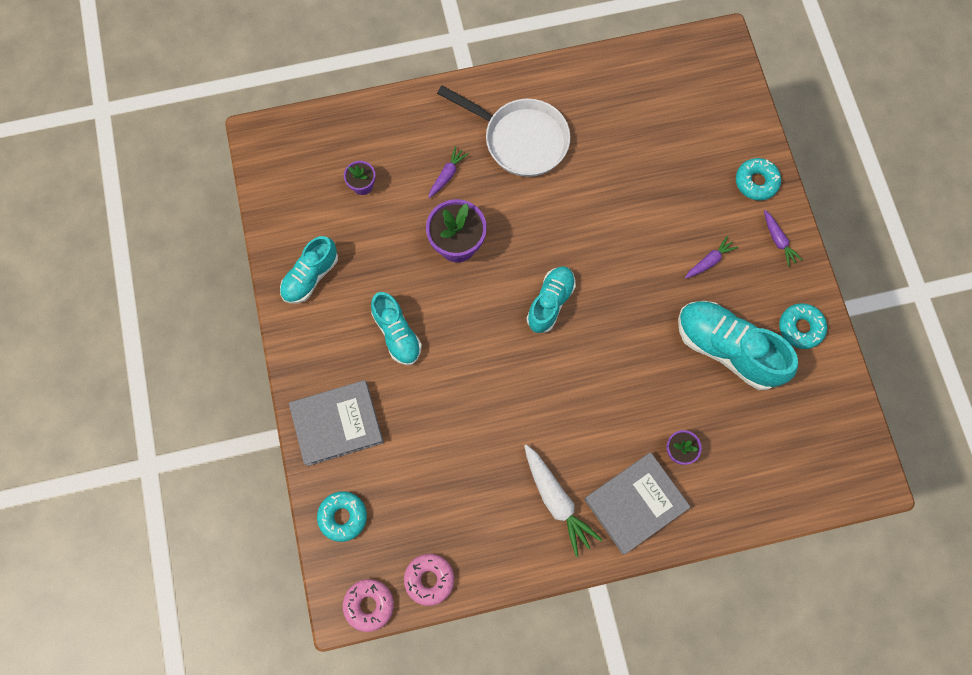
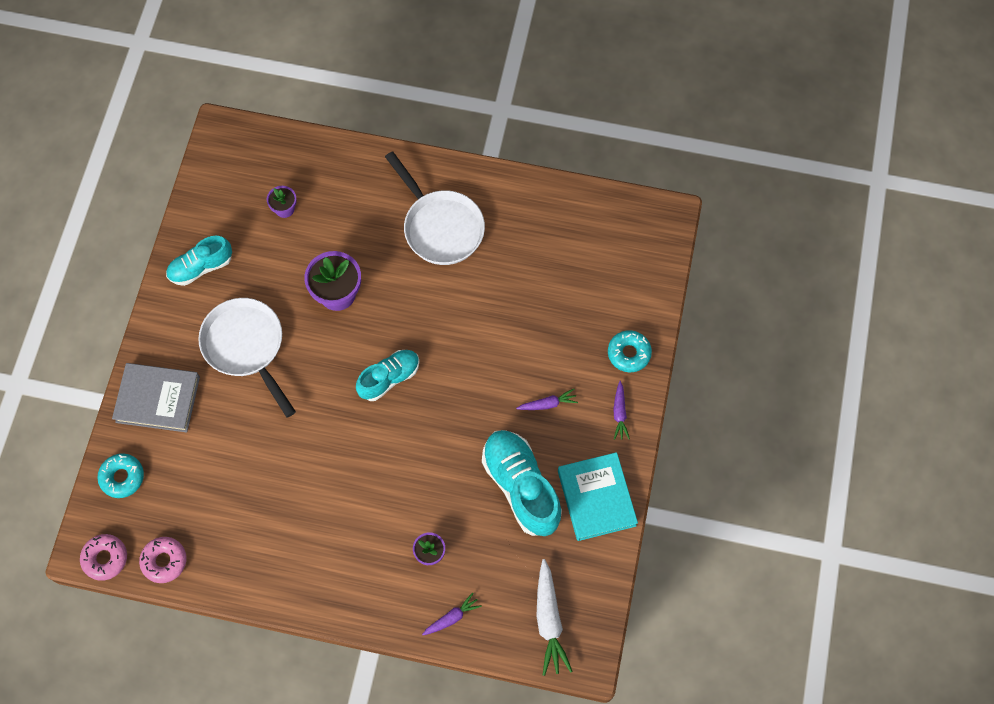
camera: 25 degrees right, 5 degrees down
turquoise shoe [371,292,422,365] -> white pan [198,298,296,417]
purple carrot [428,146,469,198] -> purple carrot moved to [422,593,482,635]
white carrot [524,444,602,557] -> white carrot moved to [536,559,573,676]
grey book [584,452,691,555] -> none
turquoise donut [779,303,827,349] -> turquoise book [558,452,638,541]

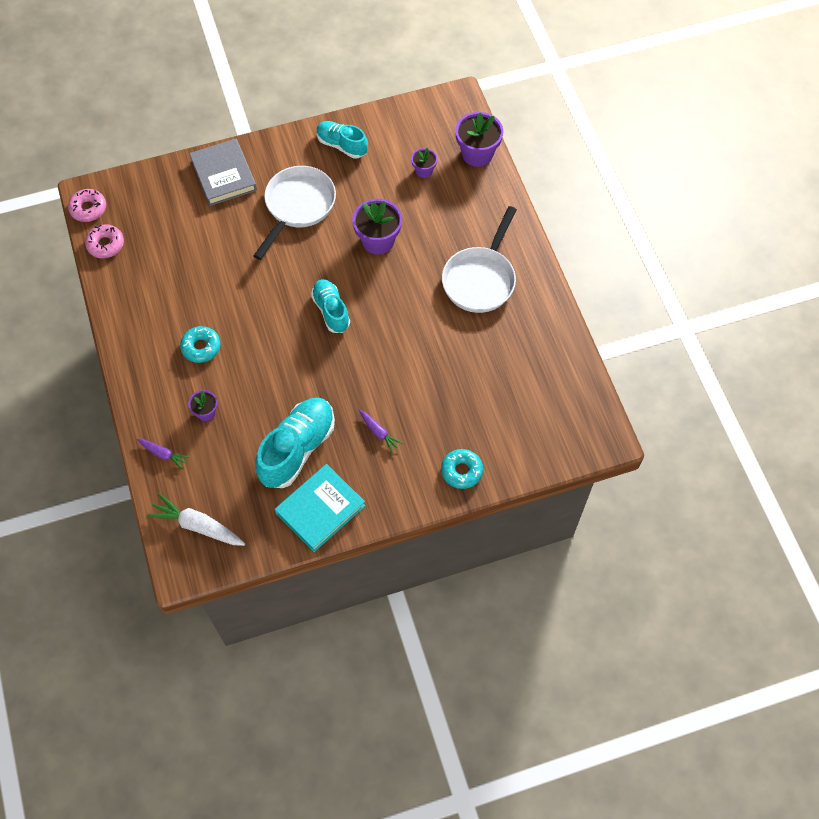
camera: 60 degrees right, 5 degrees down
turquoise donut [97,454,144,498] -> turquoise donut moved to [180,326,220,363]
turquoise shoe [356,350,420,401] -> turquoise shoe turned 135 degrees counterclockwise [311,279,350,333]
white carrot [536,559,573,676] -> white carrot turned 60 degrees clockwise [146,493,245,546]
purple carrot [613,381,630,440] -> none
none -> purple flower pot [455,112,503,167]

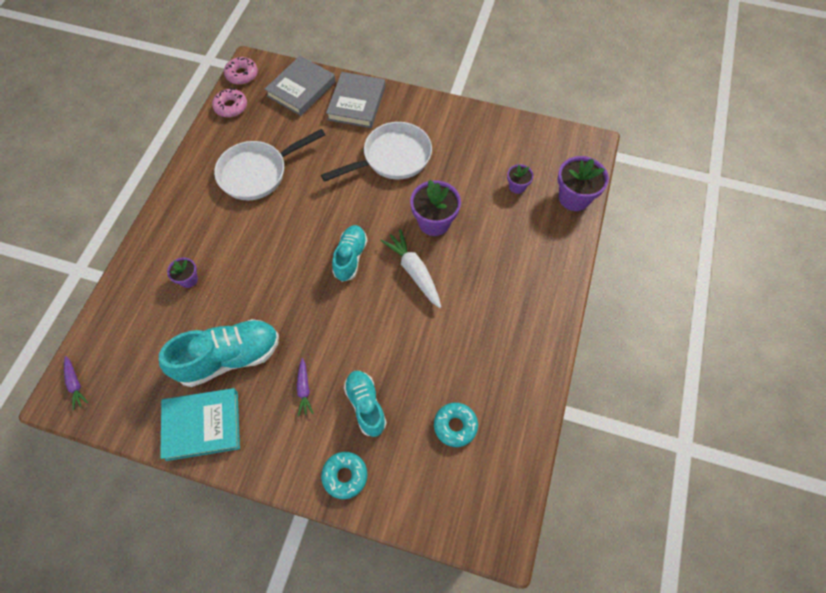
camera: 35 degrees right, 0 degrees up
purple carrot [137,439,189,469] -> purple carrot moved to [64,356,88,410]
white carrot [146,493,245,546] -> white carrot moved to [380,229,441,308]
turquoise donut [180,326,220,363] -> turquoise donut moved to [434,403,478,447]
turquoise shoe [317,121,368,159] -> turquoise shoe moved to [344,371,387,437]
white pan [442,206,517,313] -> white pan moved to [214,129,325,201]
none -> grey book [265,56,336,116]

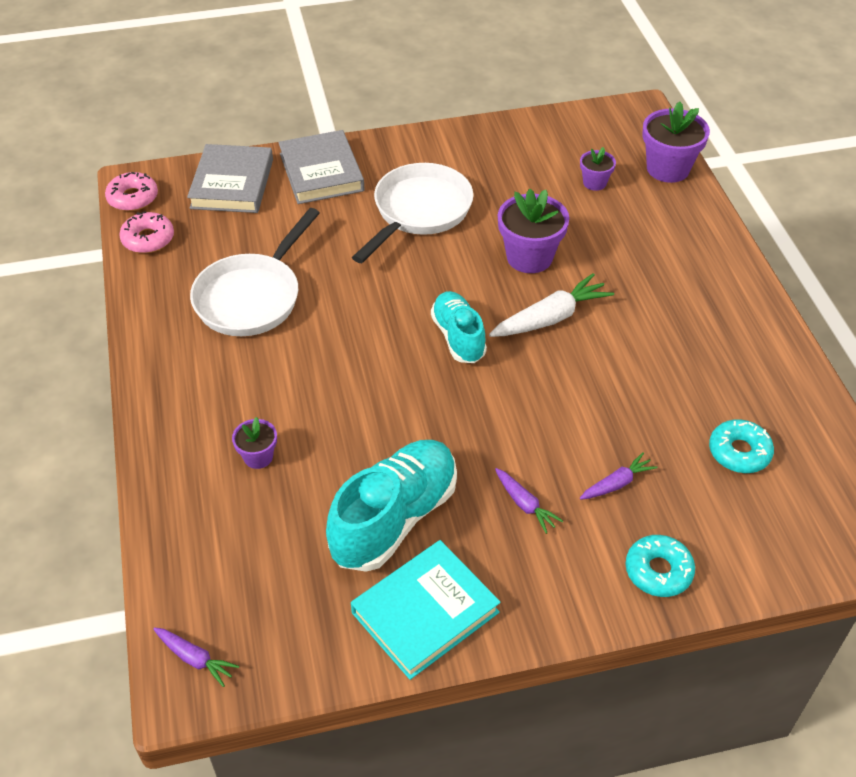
camera: 30 degrees left, 15 degrees down
turquoise shoe [344,371,387,437] -> purple carrot [579,453,657,500]
white carrot [380,229,441,308] -> white carrot turned 120 degrees clockwise [489,273,614,337]

